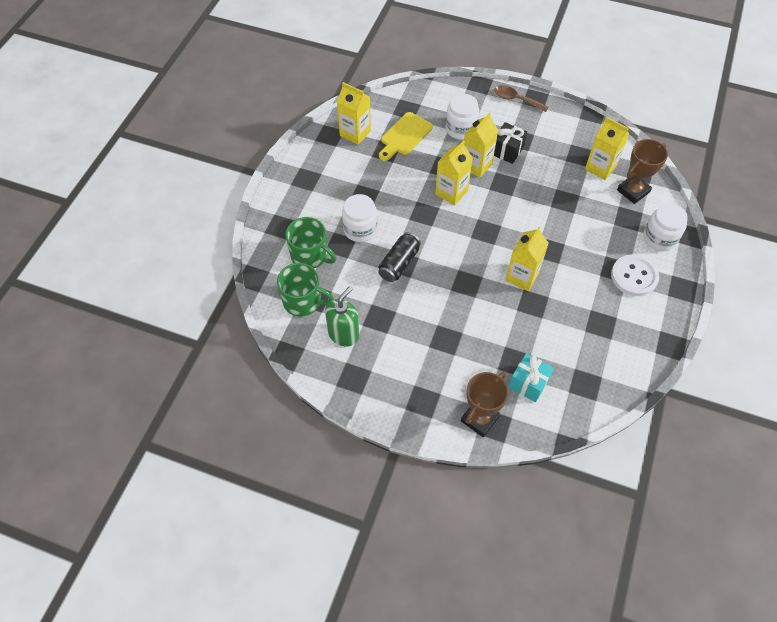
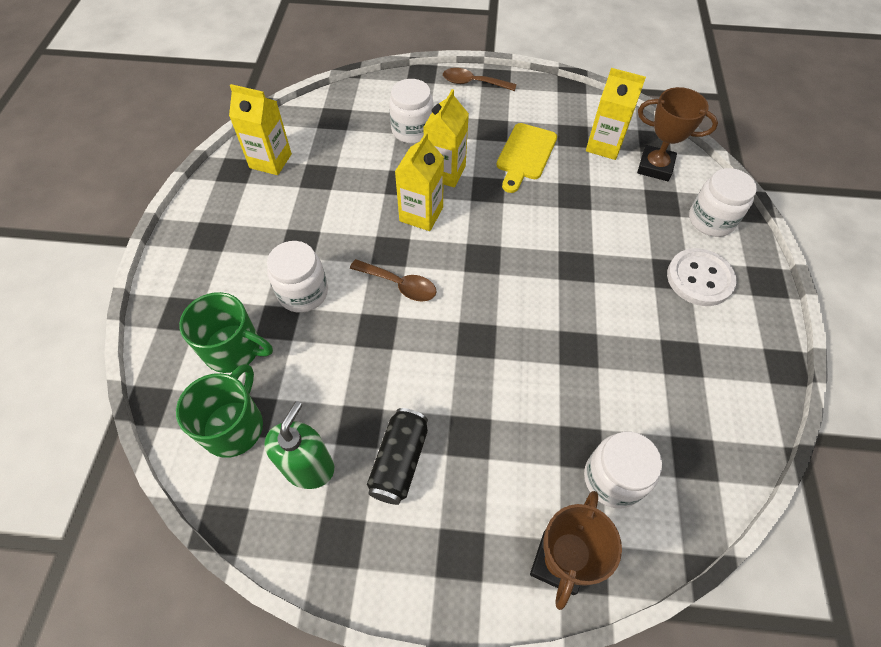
camera: 15 degrees left, 0 degrees up
green mug [277,263,334,316] -> green mug turned 75 degrees counterclockwise [176,364,263,458]
black can [378,232,421,282] -> black can moved to [367,408,428,505]
yellow cutting board [379,112,433,161] -> yellow cutting board moved to [497,123,557,193]
black gift [494,122,527,164] -> none
yellow carton [506,227,549,291] -> none
turquoise gift [509,353,554,402] -> white jar [584,432,662,508]
brown trophy [617,139,668,204] -> brown trophy turned 75 degrees clockwise [637,87,718,181]
none -> brown spoon [350,259,436,302]

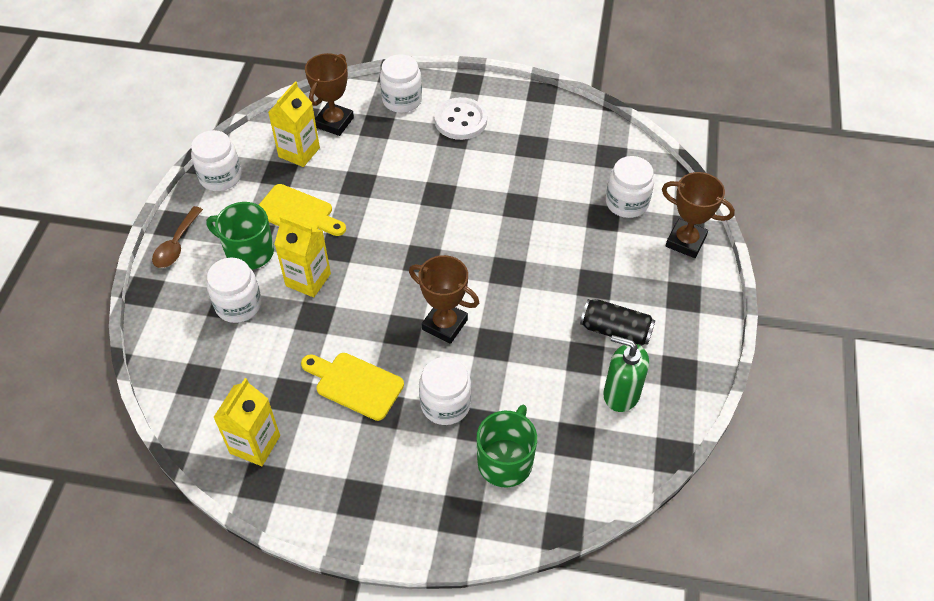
camera: 85 degrees left, 5 degrees down
green mug [176,364,263,458] -> green mug moved to [206,202,274,270]
brown spoon [350,259,436,302] -> brown trophy [409,255,479,344]
yellow carton [395,132,444,231] -> none
none -> white jar [191,130,241,191]
none -> yellow cutting board [301,353,404,421]

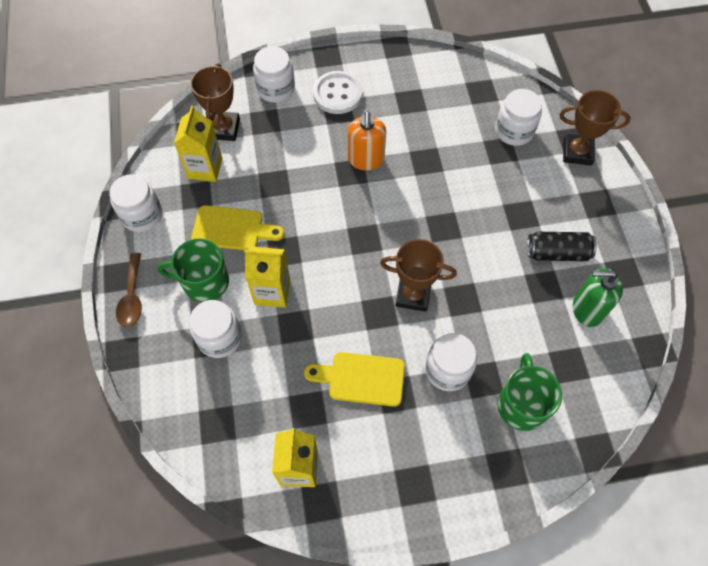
camera: 20 degrees left, 10 degrees up
none -> orange soap dispenser [348,111,386,170]

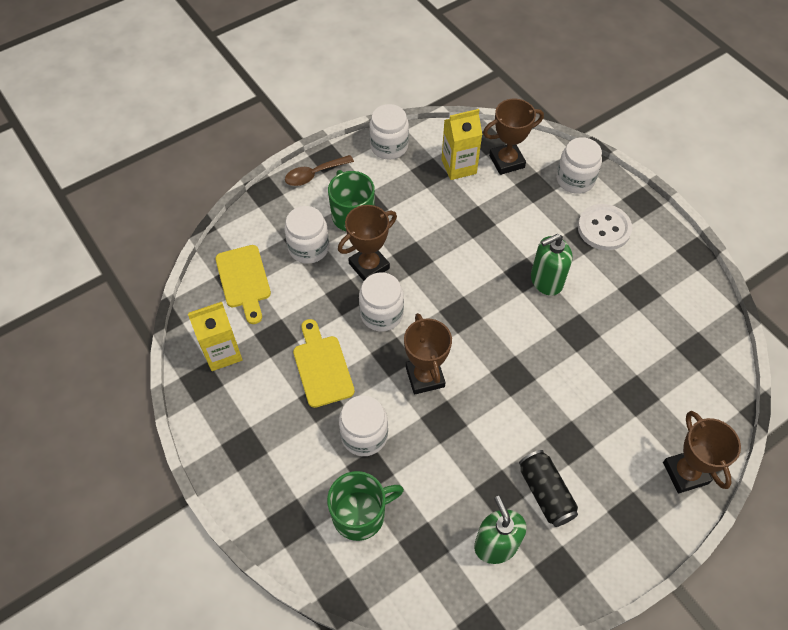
camera: 65 degrees right, 5 degrees down
yellow cutting board [191,205,284,250] -> yellow cutting board moved to [215,245,271,324]
yellow carton [244,246,290,308] -> brown trophy [338,205,397,281]
orange soap dispenser [348,111,386,170] -> green soap dispenser [531,234,573,296]
white jar [495,89,542,146] -> white jar moved to [359,272,404,331]

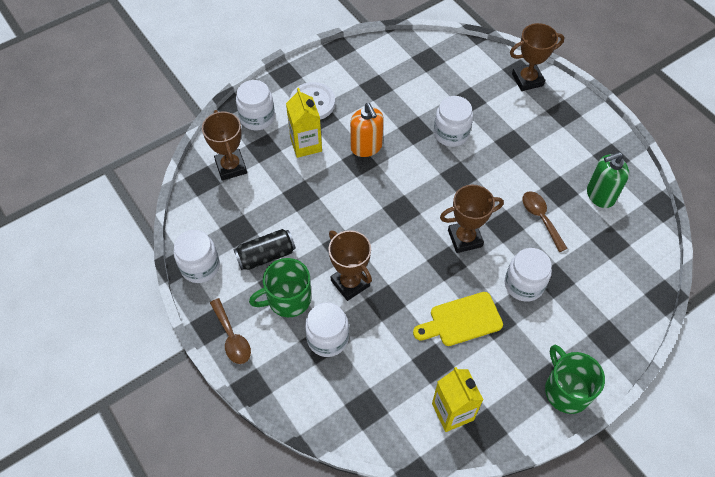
camera: 90 degrees left, 0 degrees up
yellow cutting board [215,245,271,324] -> none
green mug [327,471,404,541] -> green mug moved to [545,345,605,414]
white jar [359,272,404,331] -> white jar moved to [434,96,473,147]
yellow carton [441,109,482,180] -> yellow carton moved to [286,88,322,158]
black can [519,450,578,527] -> black can moved to [234,229,296,270]
green soap dispenser [531,234,573,296] -> orange soap dispenser [350,103,384,157]
none -> brown spoon [522,191,568,252]

